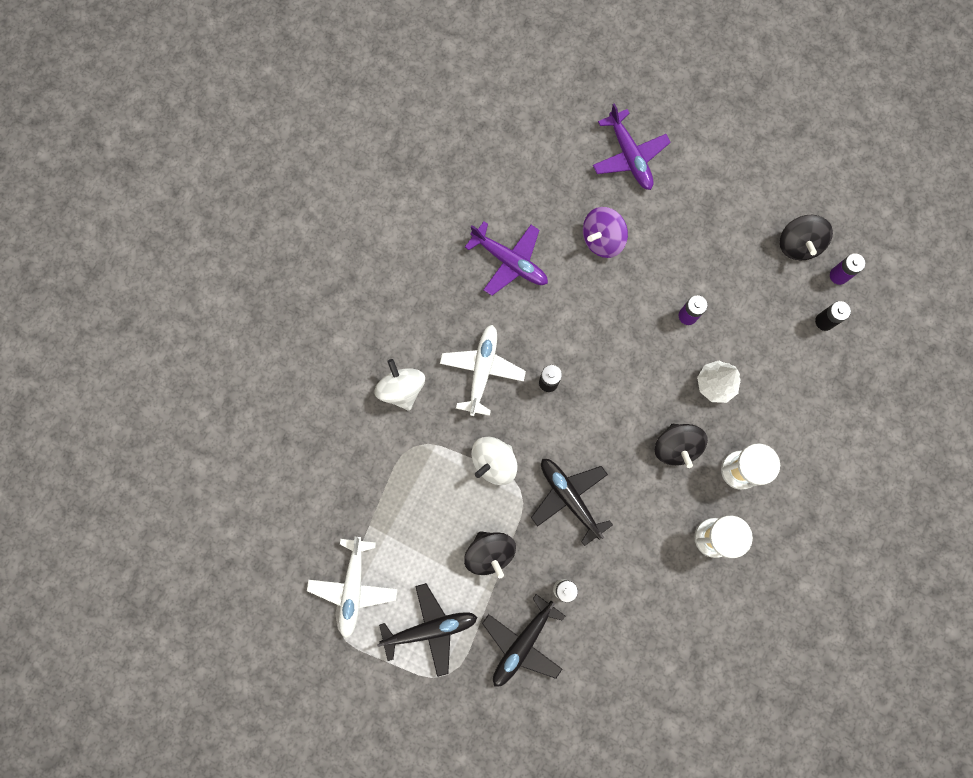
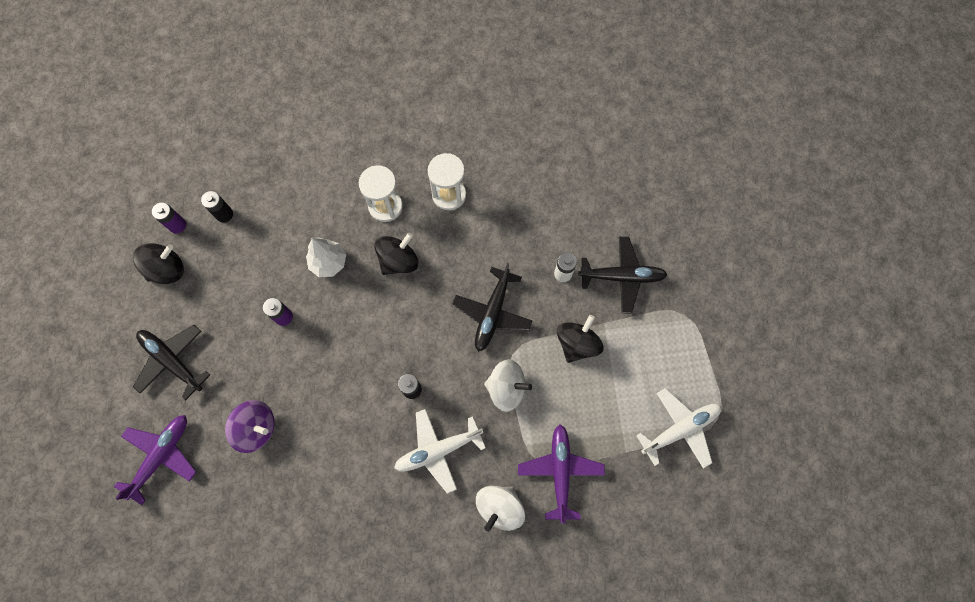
camera: 125 degrees left, 5 degrees down
black plane [377,583,477,677] -> black plane moved to [133,325,210,400]
purple plane [465,221,548,296] -> purple plane moved to [518,424,605,524]

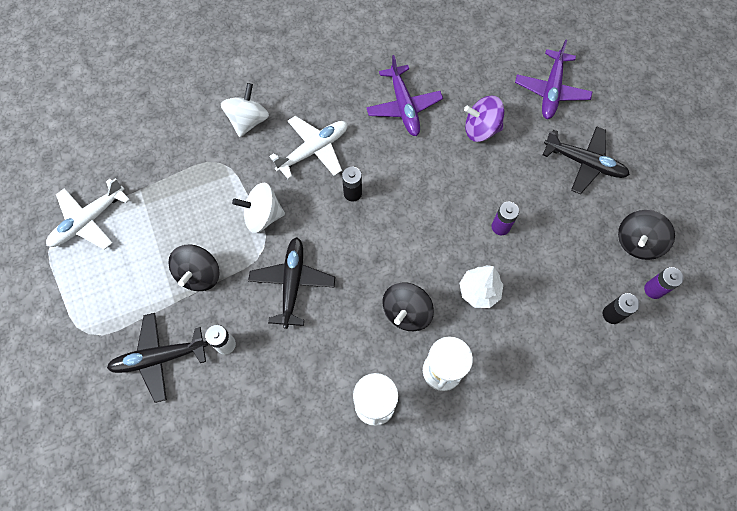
camera: 165 degrees right, 5 degrees down
purple plane [518,424,605,524] -> purple plane moved to [366,55,443,136]

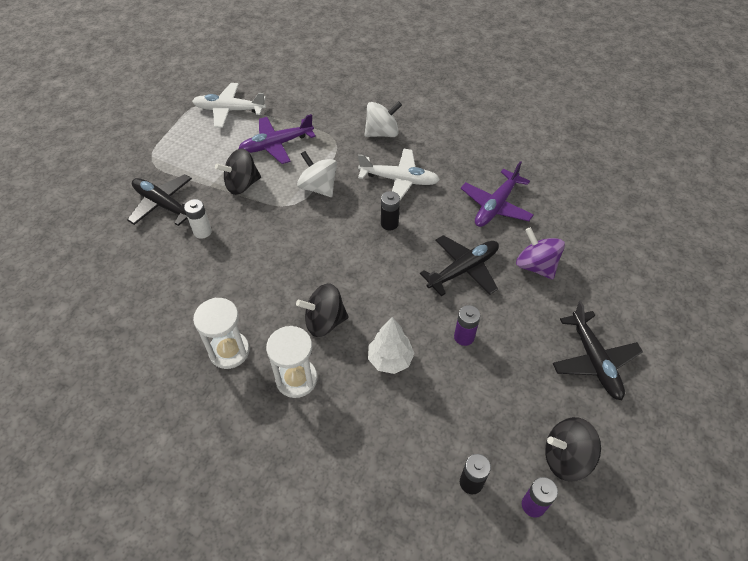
camera: 50 degrees right, 15 degrees down
black plane [248,237,335,329] -> black plane moved to [420,235,499,296]
purple plane [515,39,592,119] -> purple plane moved to [239,114,316,164]

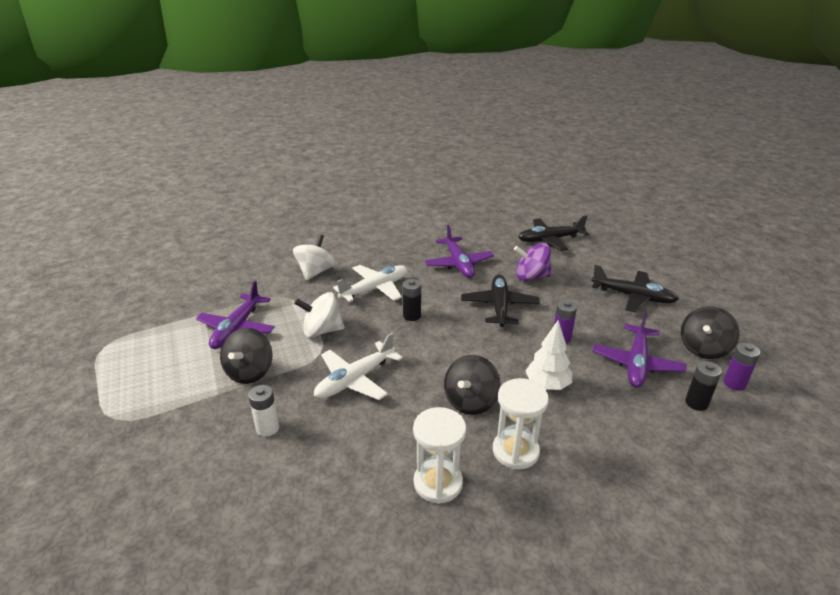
camera: 50 degrees left, 20 degrees down
black plane [127,174,192,226] -> black plane moved to [518,215,589,251]
white plane [192,83,266,128] -> white plane moved to [314,333,403,400]
none -> purple plane [593,311,686,388]

